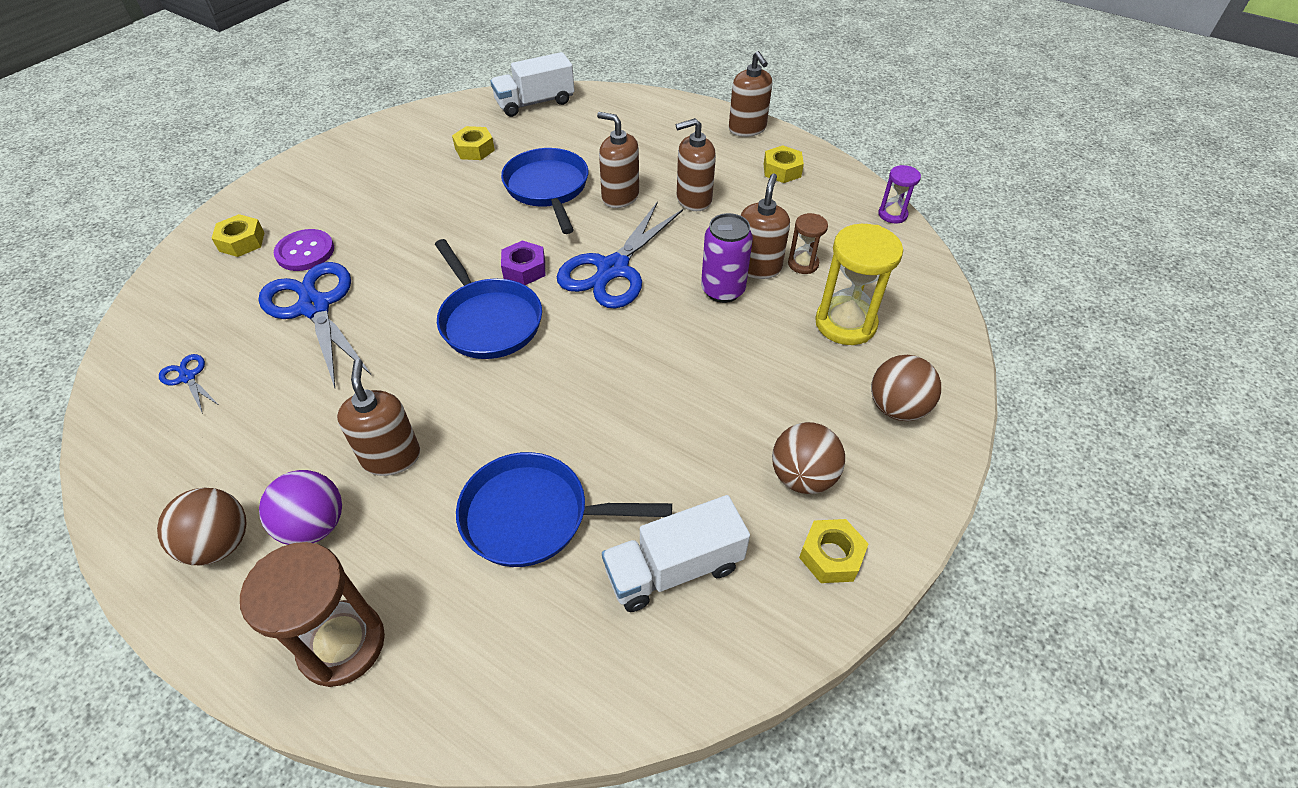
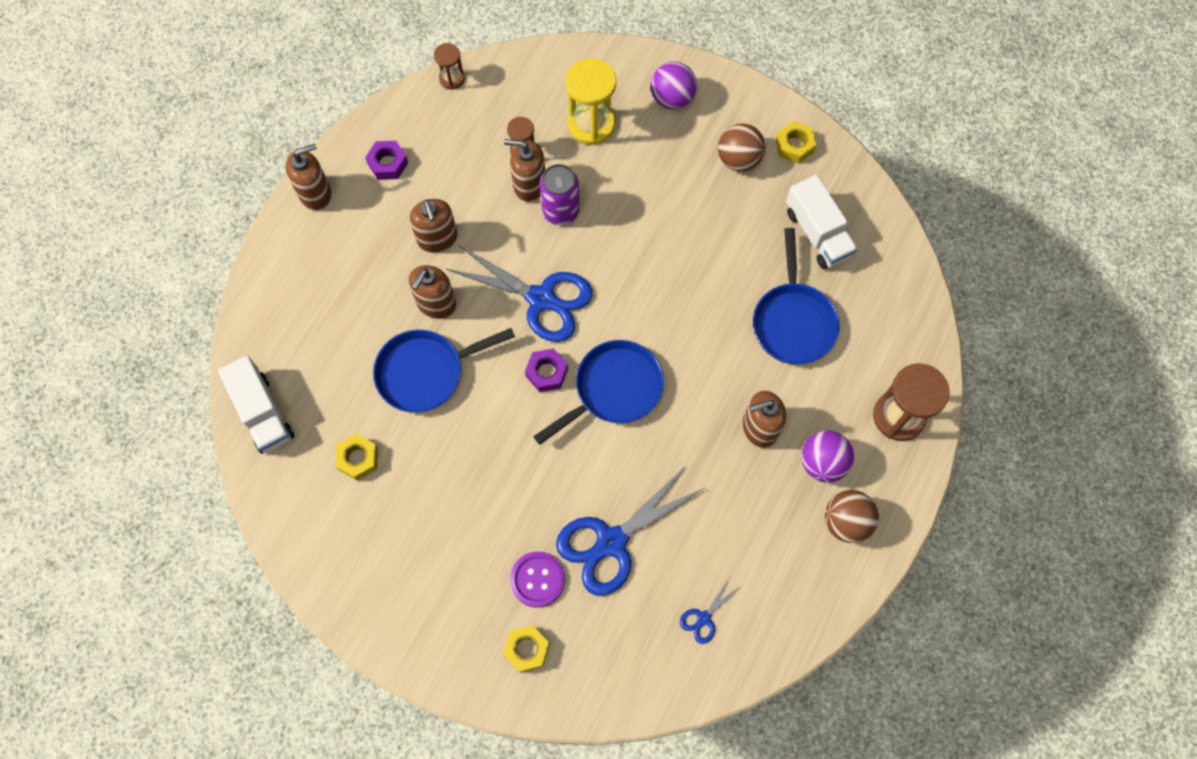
camera: 95 degrees left, 20 degrees up
yellow nut [764,145,804,183] -> purple nut [365,141,408,180]
brown ball [871,355,941,421] -> purple ball [651,62,697,109]
purple hourglass [879,165,921,223] -> brown hourglass [434,43,465,90]

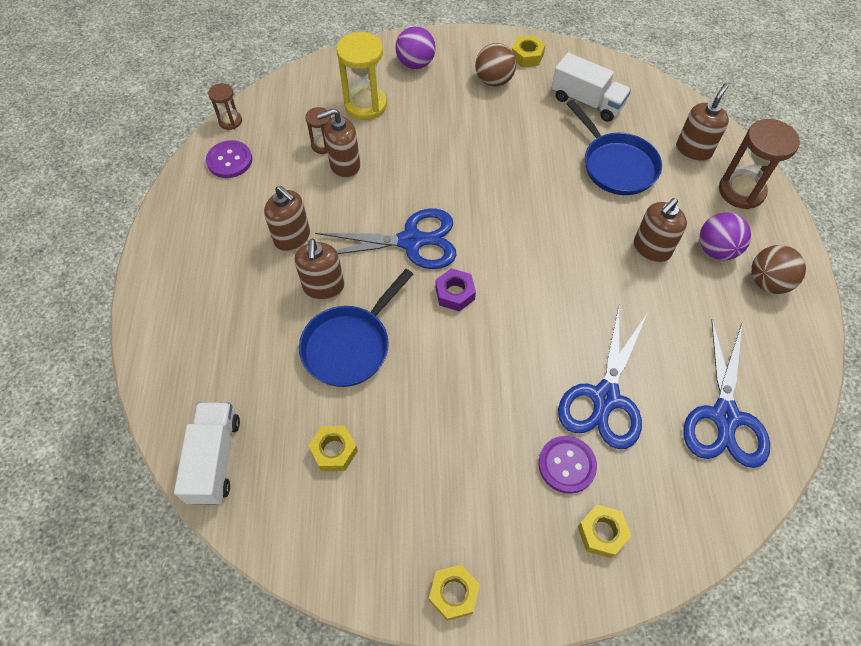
camera: 30 degrees left, 10 degrees down
white truck [218,356,295,454] -> white truck turned 120 degrees counterclockwise [174,402,240,505]
brown soap dispenser [285,144,332,210] -> brown soap dispenser moved to [676,83,729,162]
purple nut [365,141,408,180] -> none
blue pan [533,340,664,445] -> none
purple can [540,164,580,225] -> none
blue scissors [680,578,738,644] -> blue scissors [683,319,770,468], size x2.25
none -> purple button [206,140,252,178]
none -> yellow nut [429,565,480,621]

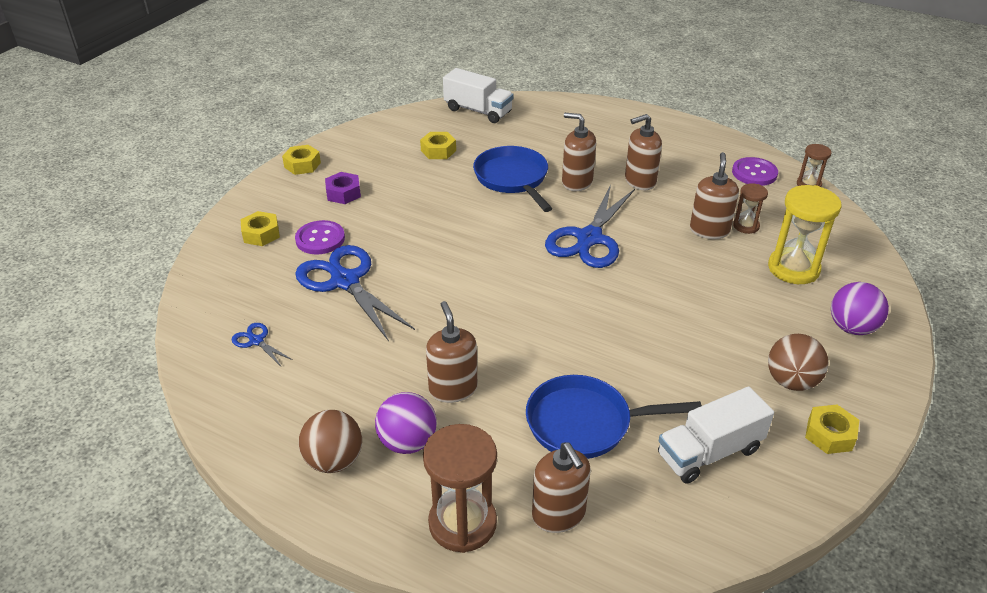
camera: 120 degrees right, 20 degrees down
purple nut [435,268,476,312] -> purple nut moved to [325,172,361,204]
blue scissors [683,319,770,468] -> blue scissors [232,323,293,366], size x0.44

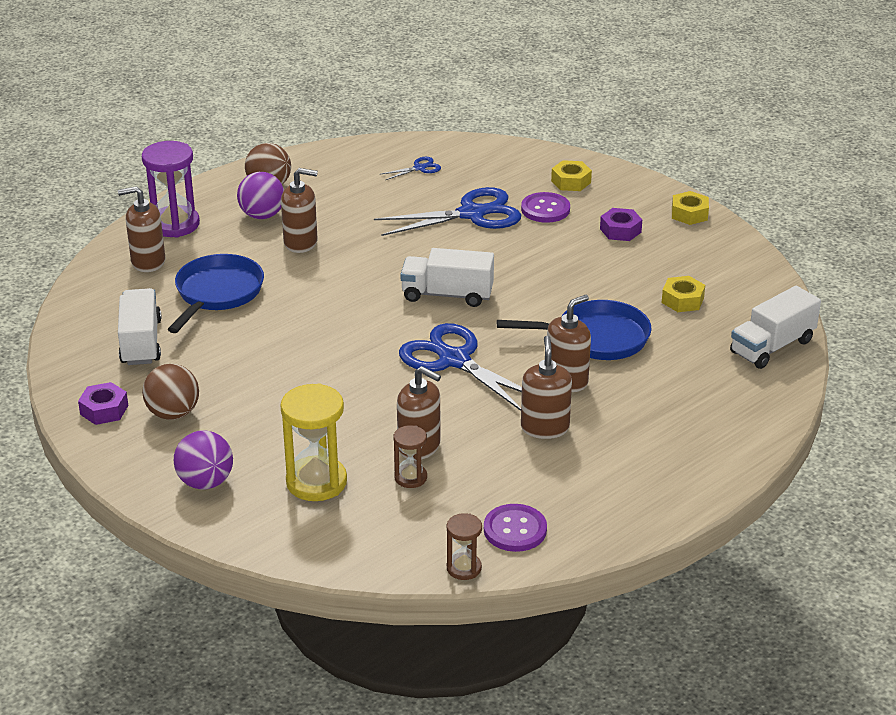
camera: 110 degrees right, 5 degrees down
brown hourglass [423,424,497,553] -> purple hourglass [142,141,200,238]
yellow nut [805,404,859,454] -> purple nut [78,382,128,425]
none -> white truck [400,248,494,307]

